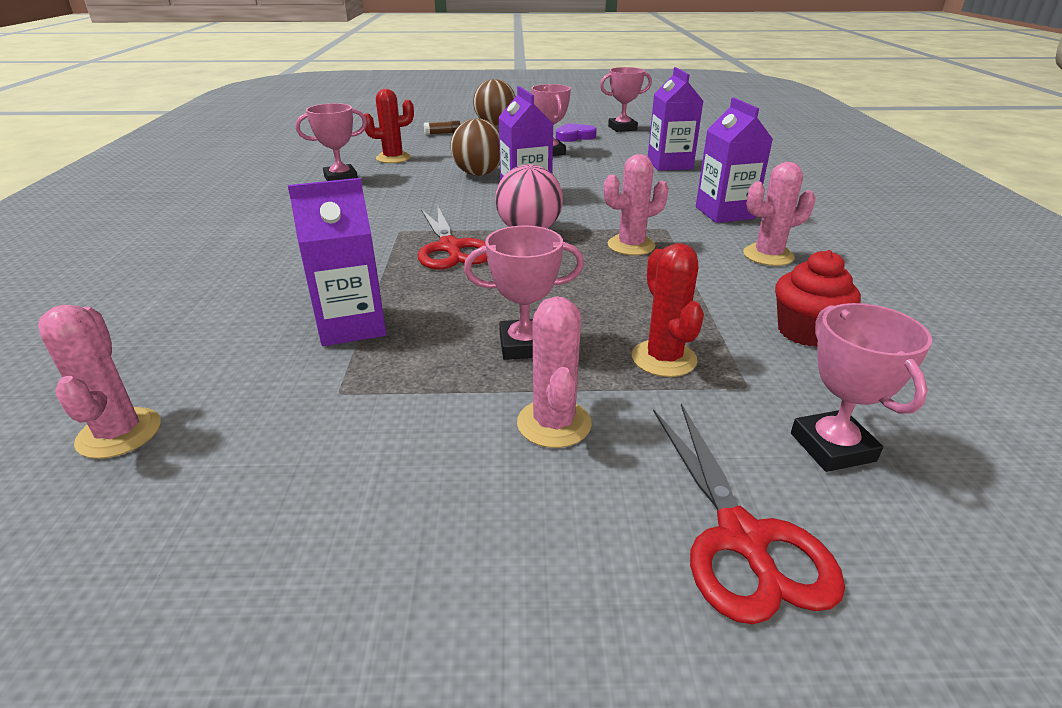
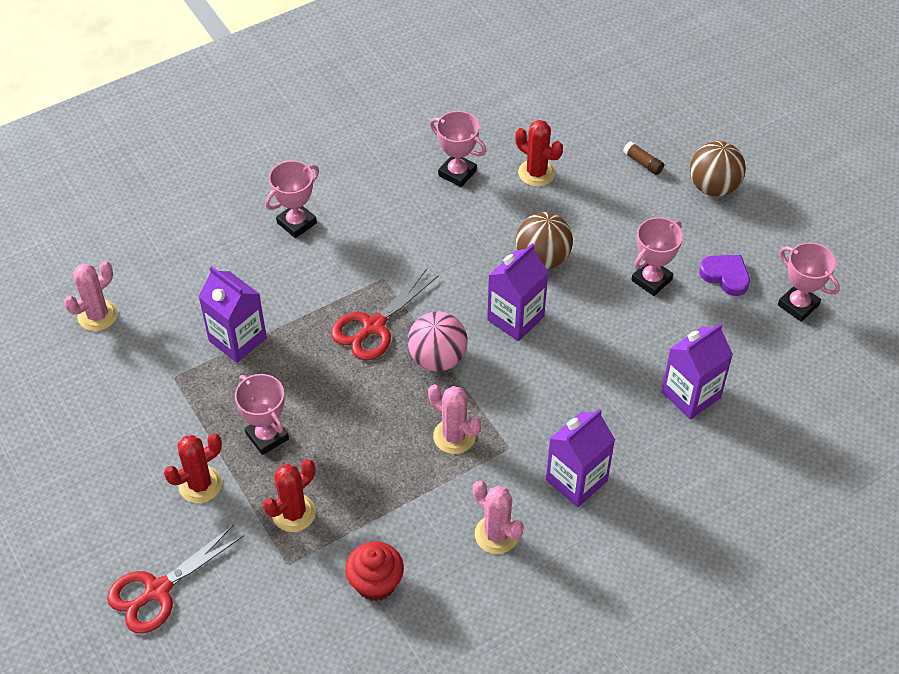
camera: 60 degrees right, 20 degrees up
pink cactus [517,296,592,448] -> red cactus [164,434,222,503]
pink trophy [791,303,932,472] -> pink trophy moved to [265,160,319,238]

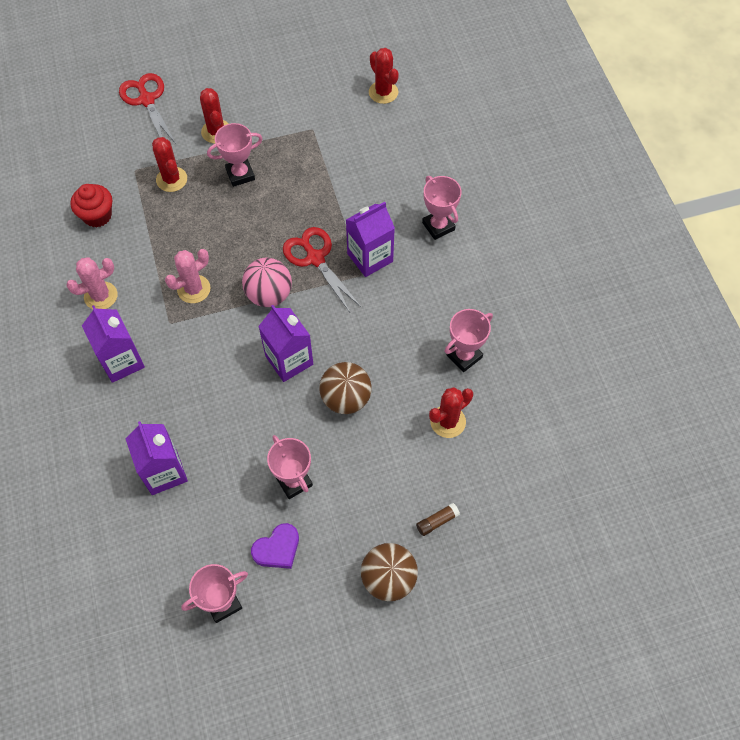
camera: 105 degrees right, 10 degrees up
pink cactus [64,261,118,331] -> red cactus [369,48,399,104]
purple carton [198,266,267,363] -> purple carton moved to [346,202,395,277]

